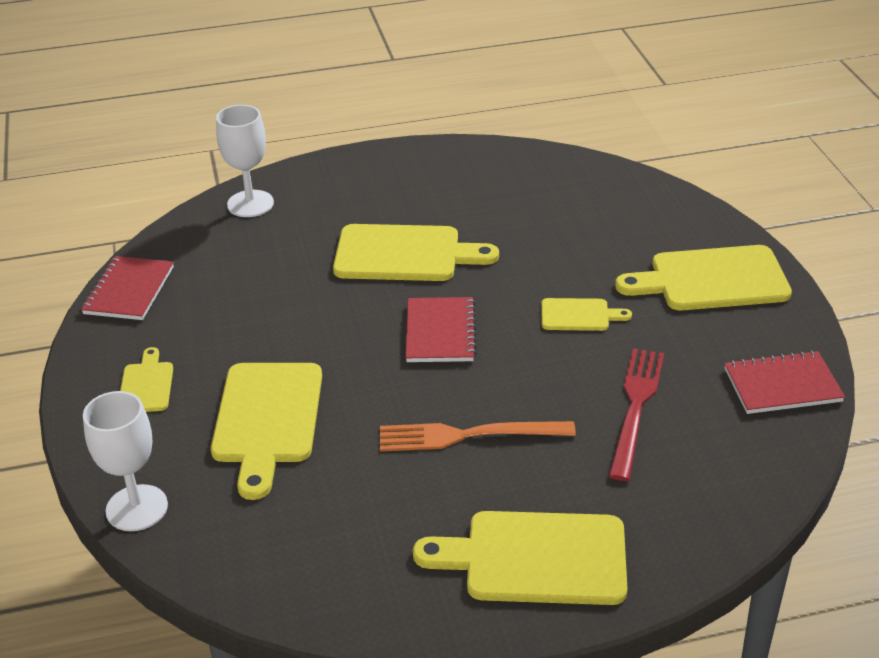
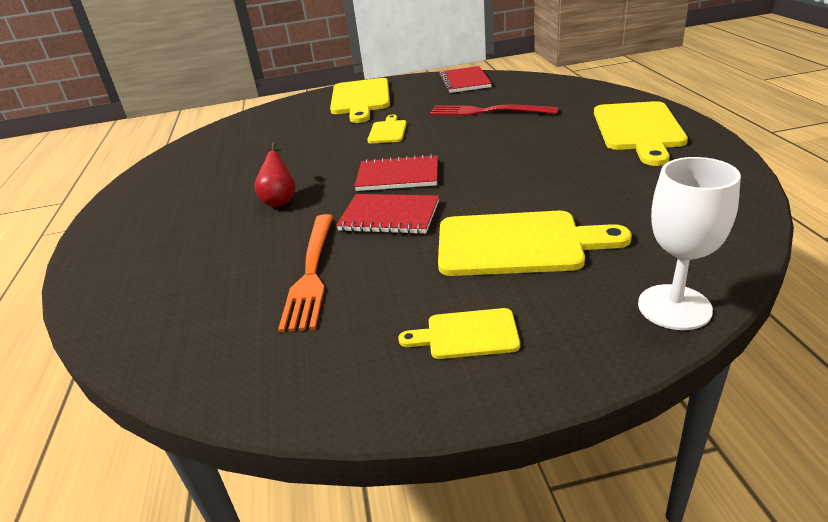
camera: 85 degrees left, 5 degrees down
red notebook [81,256,174,320] -> red notebook moved to [336,194,439,234]
white goblet [216,105,274,217] -> none
yellow cutting board [333,224,499,281] -> red pear [254,142,296,207]
orange fork [380,421,576,451] -> orange fork moved to [278,214,333,332]

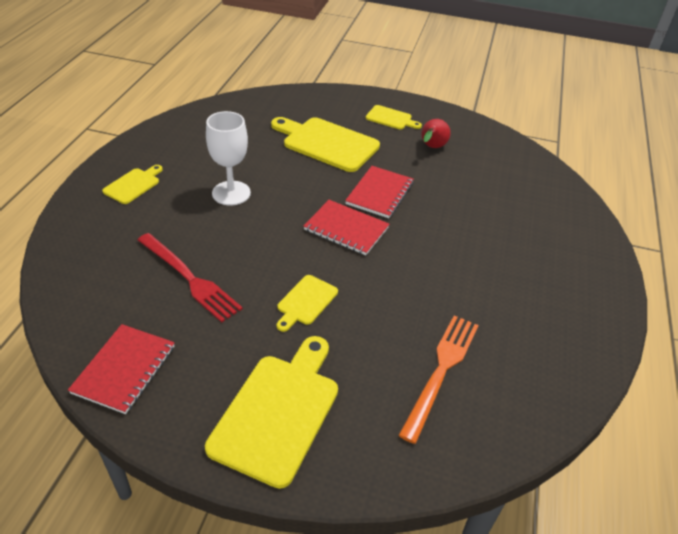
camera: 160 degrees left, 10 degrees up
red pear [254,142,296,207] -> red pear moved to [421,119,451,148]
orange fork [278,214,333,332] -> orange fork moved to [398,316,479,444]
red notebook [336,194,439,234] -> red notebook turned 75 degrees clockwise [345,166,414,218]
yellow cutting board [594,101,688,166] -> yellow cutting board [102,165,163,204], size x0.52
white goblet [638,157,741,330] -> white goblet moved to [206,111,251,206]

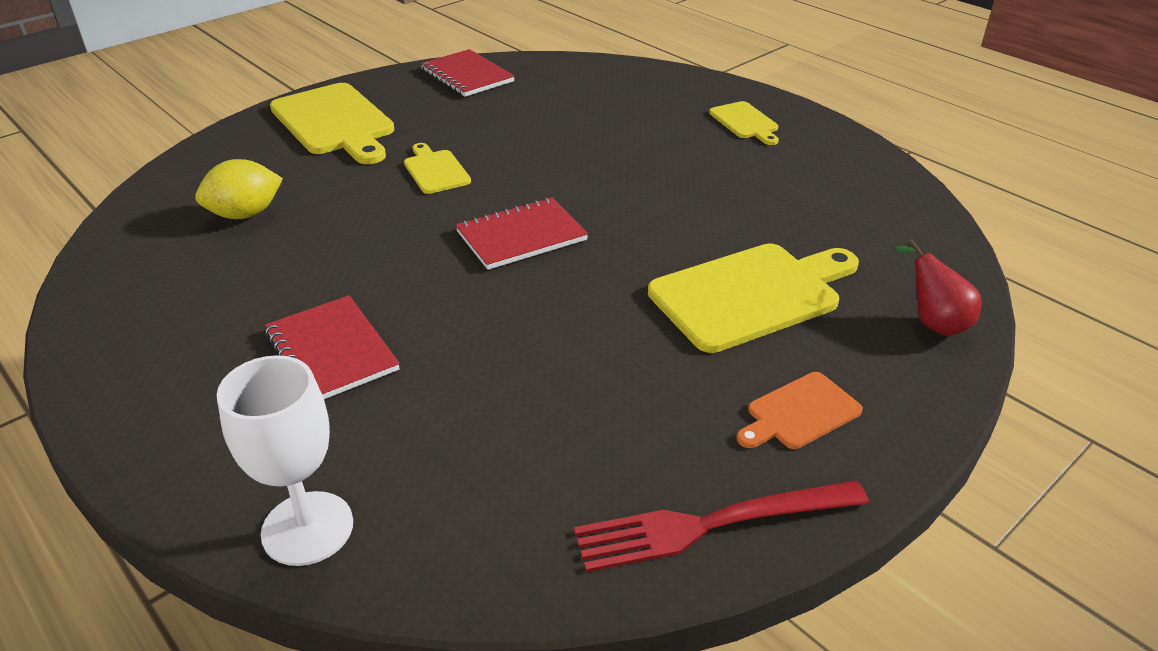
camera: 125 degrees right, 5 degrees down
red fork [138,233,243,322] -> red fork moved to [574,480,869,572]
white goblet [206,111,251,206] -> white goblet moved to [217,355,353,566]
red notebook [345,166,414,218] -> red notebook moved to [265,295,400,399]
yellow cutting board [366,105,422,130] -> orange cutting board [736,372,863,449]
orange fork [398,316,479,444] -> yellow lemon [195,159,283,219]
red pear [421,119,451,148] -> red pear moved to [893,240,982,336]

